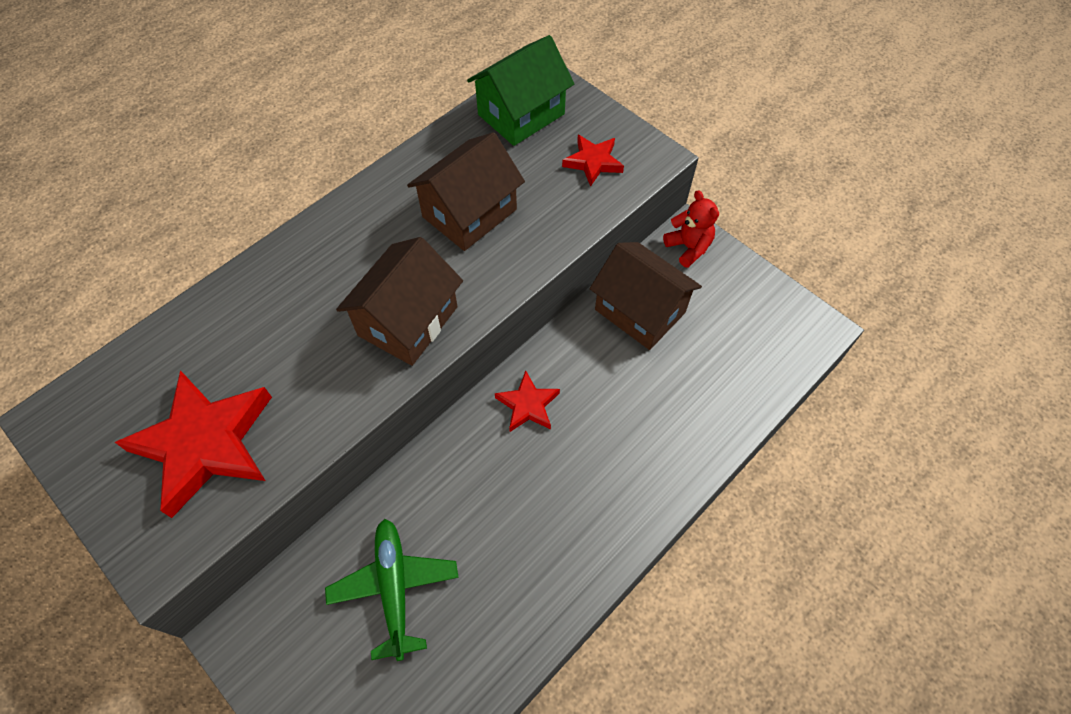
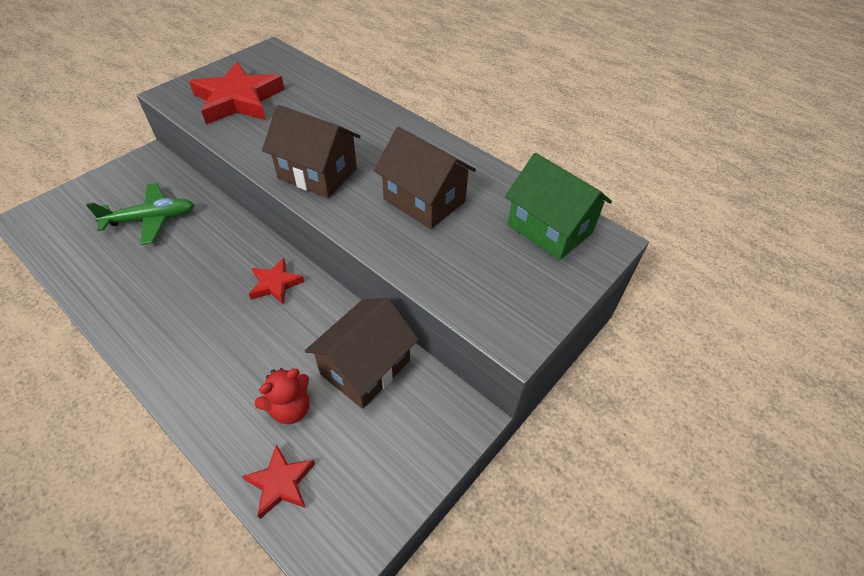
camera: 85 degrees right, 10 degrees down
red star [562,135,624,187] -> red star moved to [242,444,315,519]
red teddy bear [663,190,719,268] -> red teddy bear moved to [255,368,310,424]

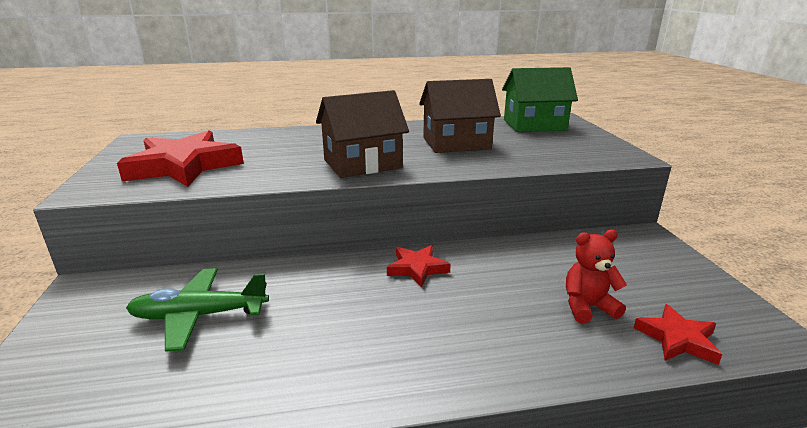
camera: 50 degrees left, 25 degrees down
green plane [86,183,195,245] -> green plane turned 120 degrees counterclockwise [126,268,269,352]
red teddy bear [255,368,310,424] -> red teddy bear turned 105 degrees counterclockwise [566,230,627,324]
brown house [305,297,419,409] -> none

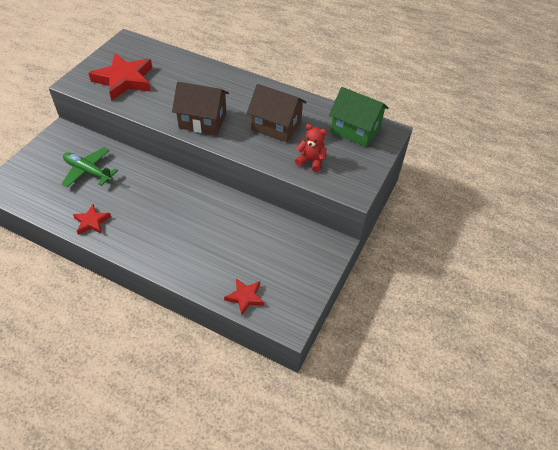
camera: 35 degrees right, 25 degrees up
red star [387,245,451,288] -> red star moved to [73,204,111,235]
red teddy bear [566,230,627,324] -> red teddy bear moved to [295,124,327,172]

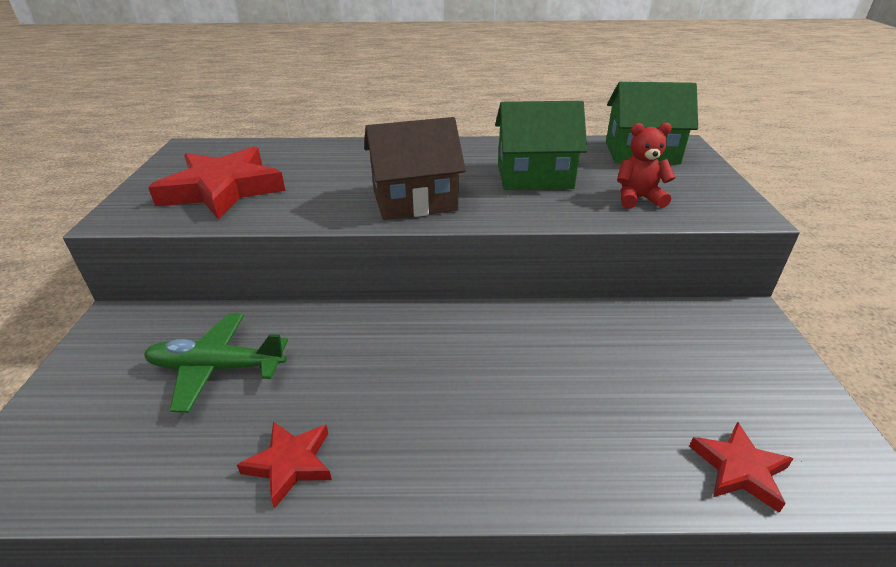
camera: 25 degrees left, 15 degrees down
brown house [247,84,307,142] -> green house [495,101,587,190]

